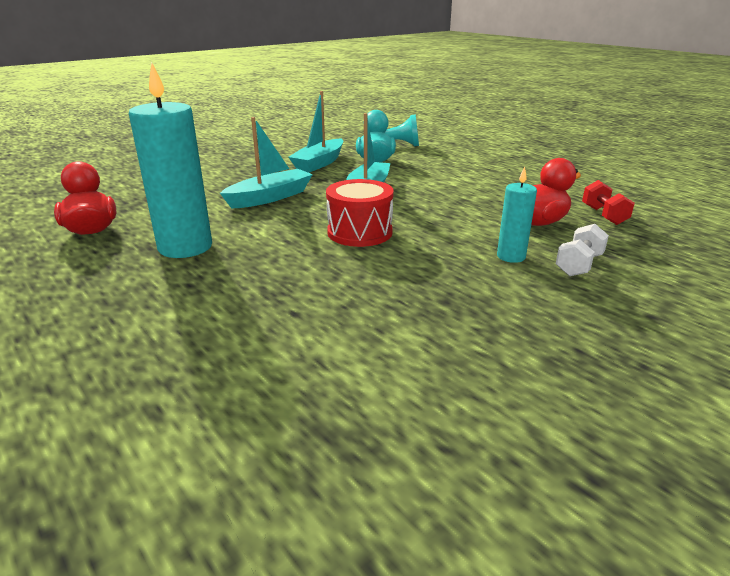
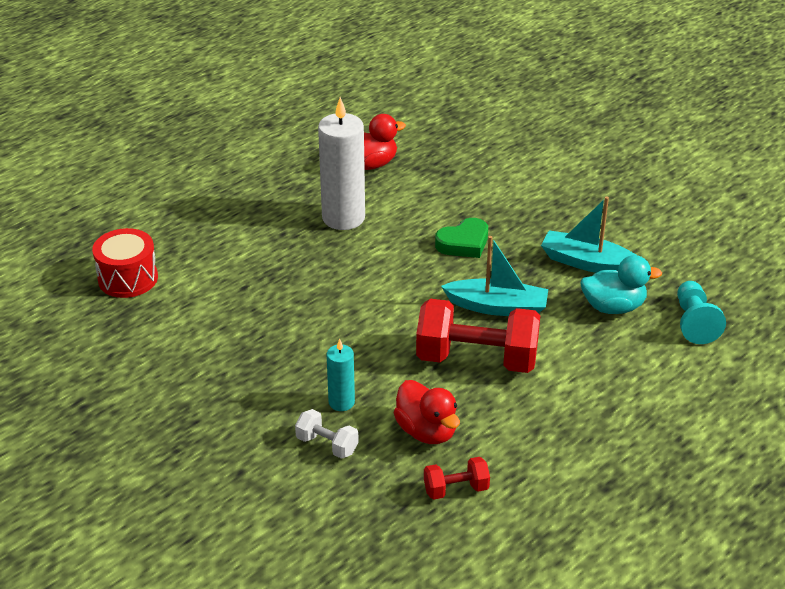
camera: 85 degrees right, 10 degrees up
turquoise candle [129,63,212,258] -> white candle [318,97,365,230]
turquoise boat [220,117,313,209] -> green heart [435,218,488,258]
red drum [326,179,394,247] -> red drum moved to [92,228,158,298]
none -> red dumbbell [416,299,540,373]

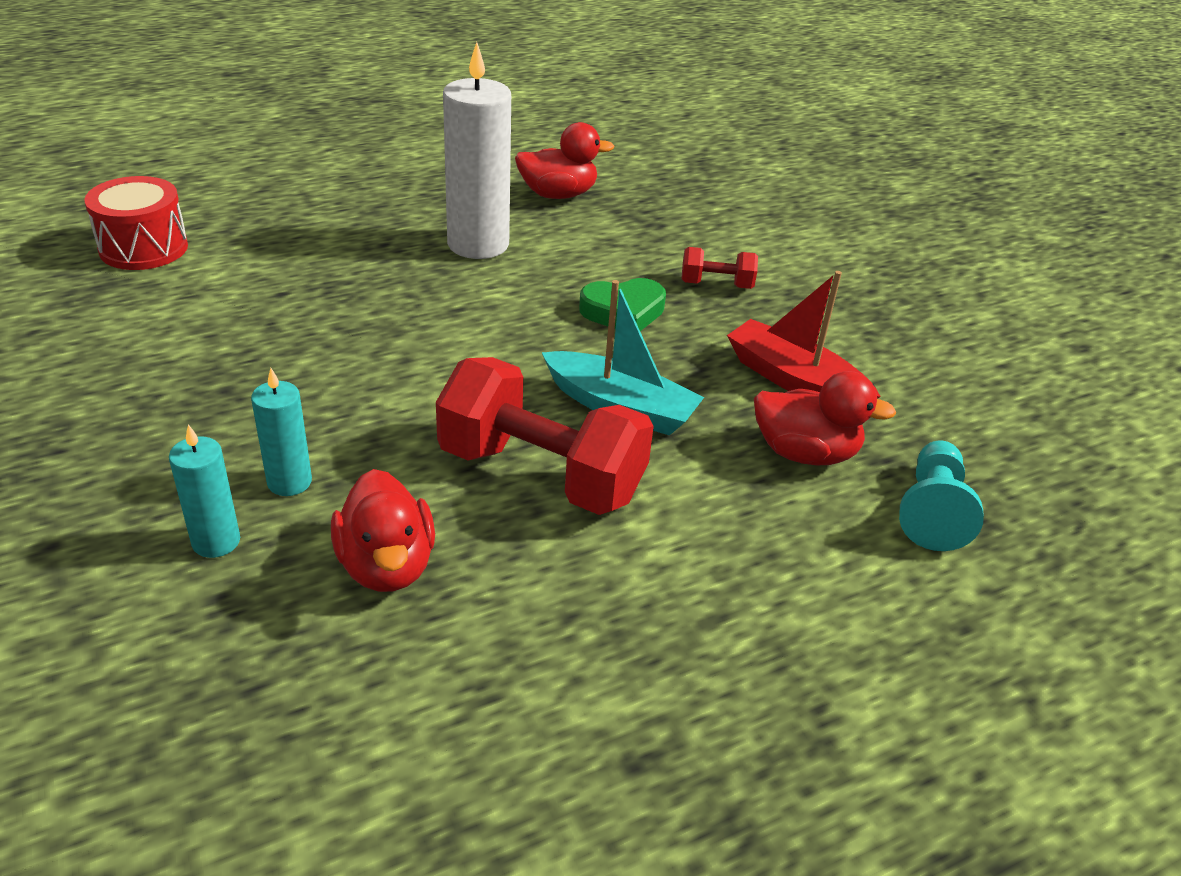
camera: 15 degrees right, 0 degrees up
white dumbbell [295,409,359,459] -> turquoise candle [169,424,240,558]
red dumbbell [424,457,490,500] -> red dumbbell moved to [681,247,758,289]
turquoise boat [541,197,636,273] -> red boat [727,271,881,399]
turquoise duck [580,255,662,314] -> red duck [754,371,896,465]

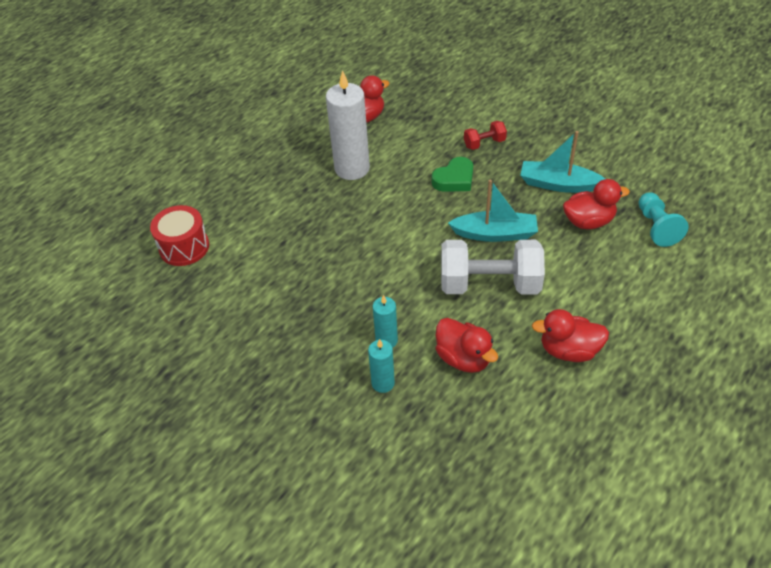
camera: 20 degrees left, 10 degrees up
red dumbbell [436,357,654,515] -> white dumbbell [441,240,545,294]
red boat [727,271,881,399] -> turquoise boat [520,131,605,193]
none -> red duck [532,309,609,362]

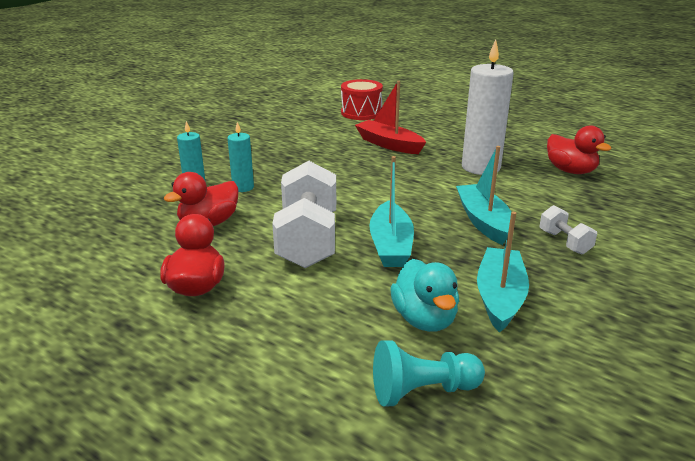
camera: 85 degrees right, 20 degrees down
green heart [432,157,473,192] -> turquoise boat [456,146,511,245]
red dumbbell [464,121,507,150] -> white dumbbell [540,205,597,255]
red duck [563,179,630,229] -> turquoise duck [390,259,459,332]
none -> red boat [355,81,426,154]

